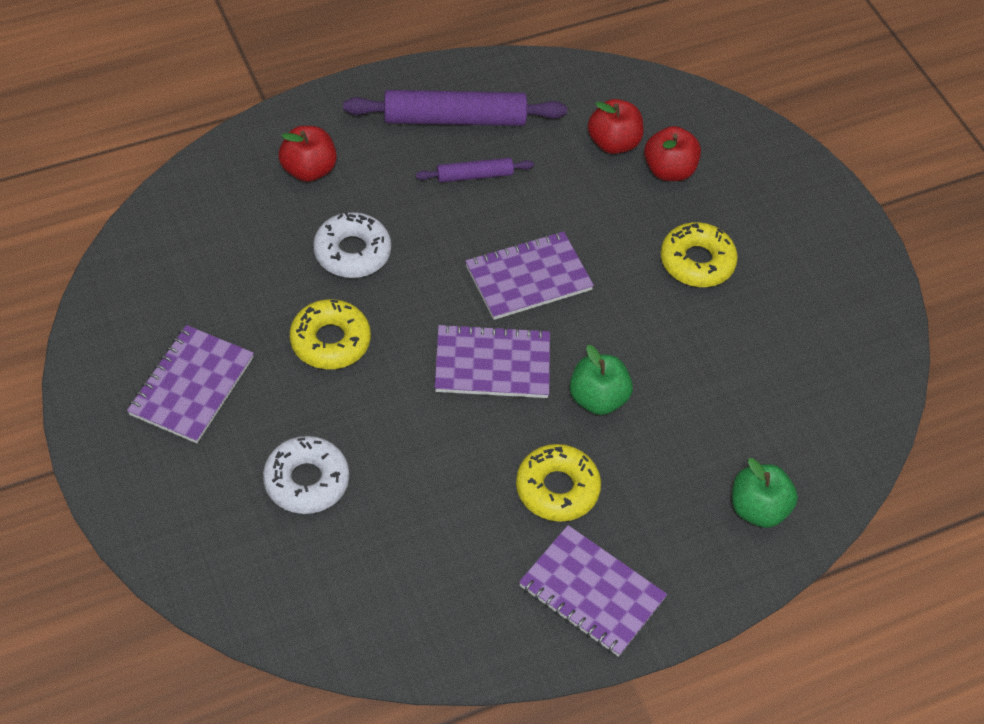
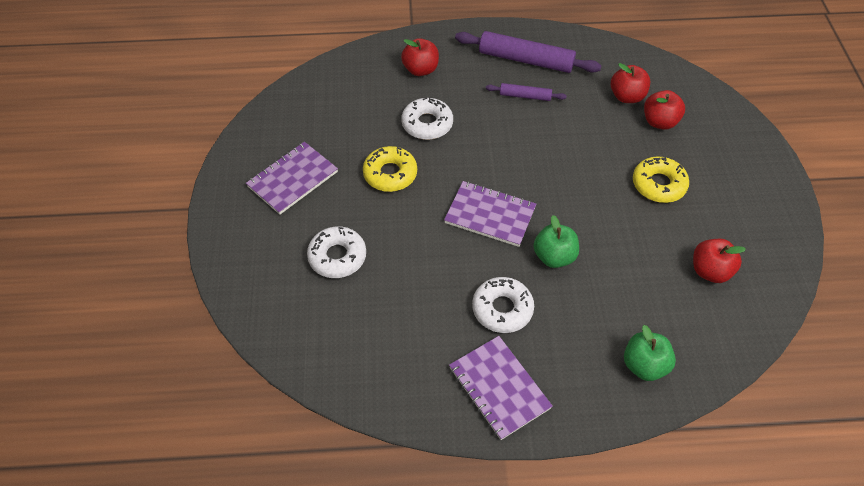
camera: 25 degrees right, 0 degrees up
purple notebook [465,231,594,320] -> none
yellow donut [516,444,601,522] -> white donut [472,277,534,333]
none -> red apple [693,239,746,283]

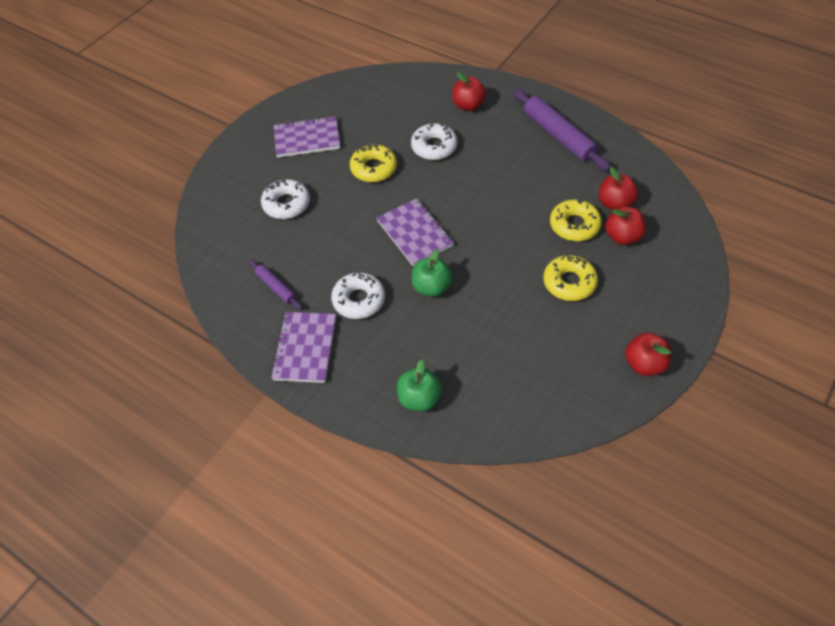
camera: 40 degrees right, 0 degrees up
purple rolling pin [486,83,567,101] -> purple rolling pin moved to [249,259,303,310]
red apple [693,239,746,283] -> red apple moved to [625,333,671,376]
none -> yellow donut [550,199,602,241]

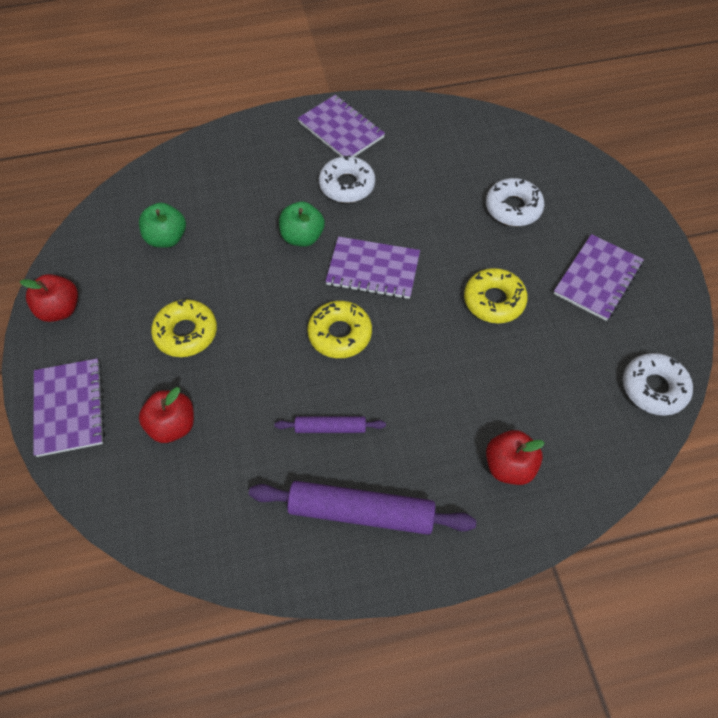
camera: 130 degrees right, 5 degrees up
purple rolling pin [249,259,303,310] -> purple rolling pin moved to [274,416,386,433]
green apple [397,359,442,411] -> green apple moved to [139,203,186,248]
white donut [411,123,457,160] -> white donut moved to [623,353,693,416]
yellow donut [550,199,602,241] -> yellow donut moved to [308,301,372,358]
red apple [599,167,638,210] -> none
none -> purple notebook [33,358,105,457]

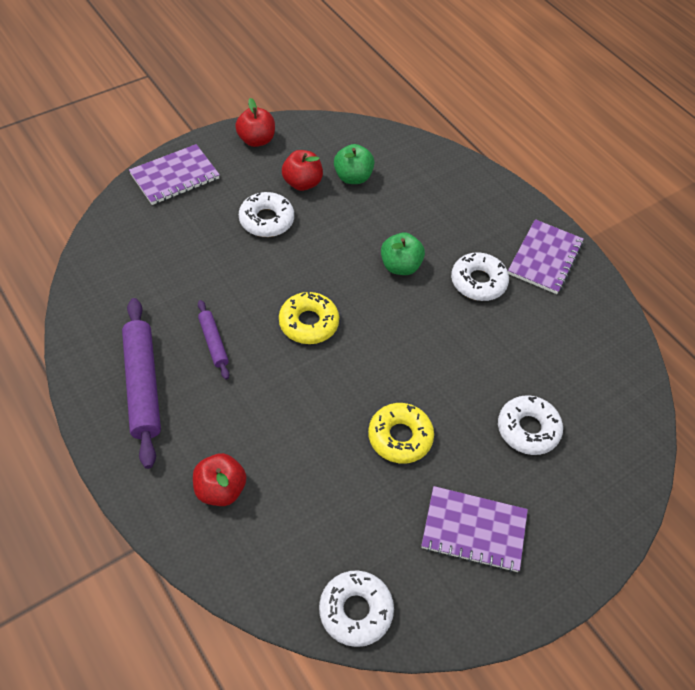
camera: 65 degrees right, 5 degrees down
red apple [139,387,194,443] -> red apple moved to [282,150,323,191]
yellow donut [151,299,217,357] -> white donut [239,192,294,237]
purple notebook [325,236,420,299] -> none

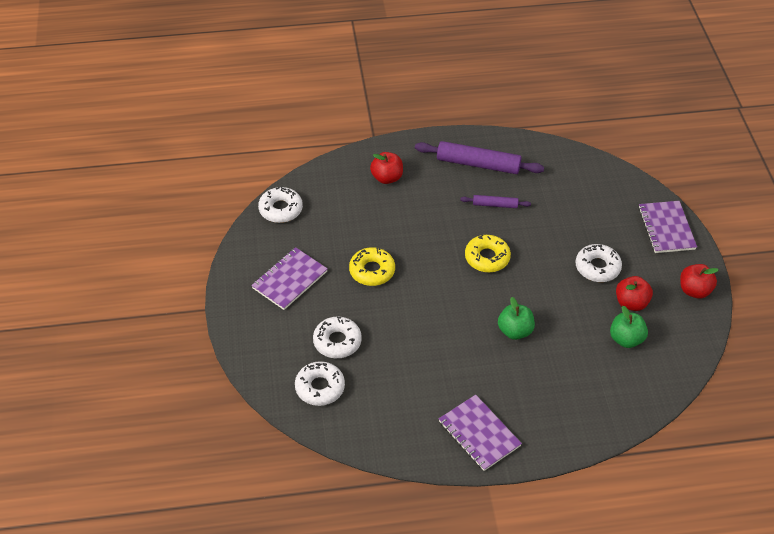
camera: 120 degrees right, 5 degrees down
white donut [451,252,509,301] -> white donut moved to [295,361,345,406]

